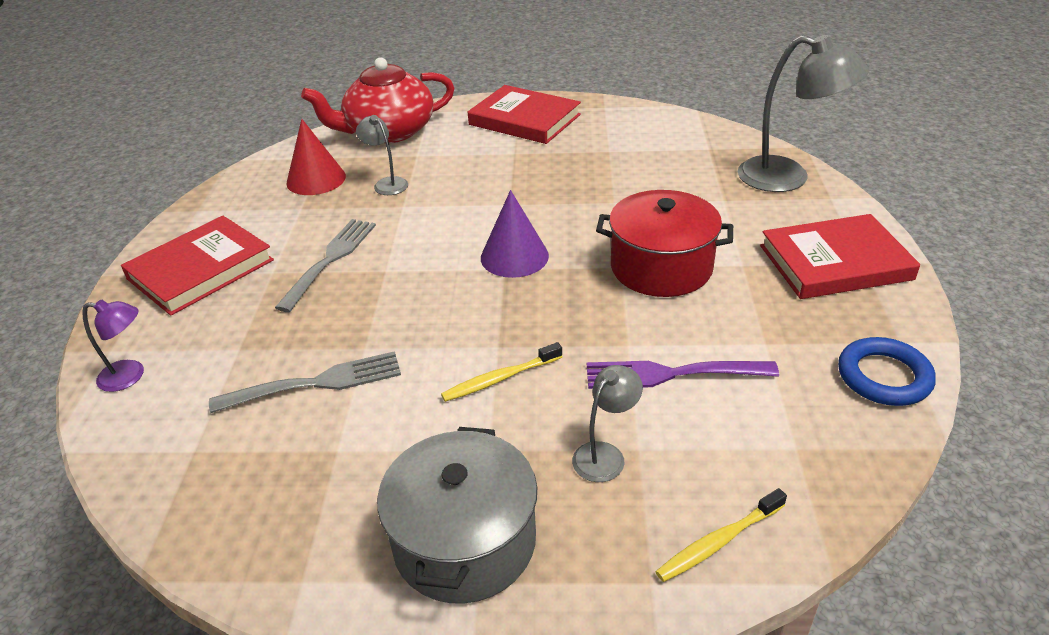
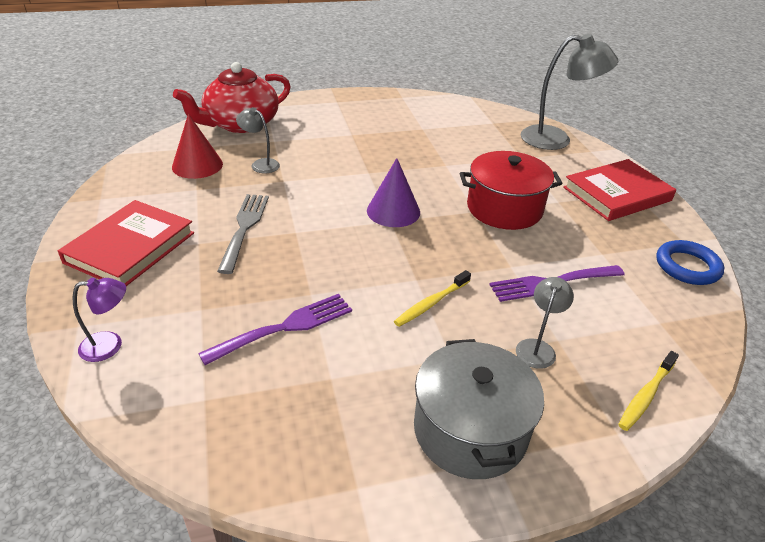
camera: 20 degrees left, 0 degrees up
grey fork [209,351,401,413] -> purple fork [198,294,352,365]
red book [468,85,581,144] -> none

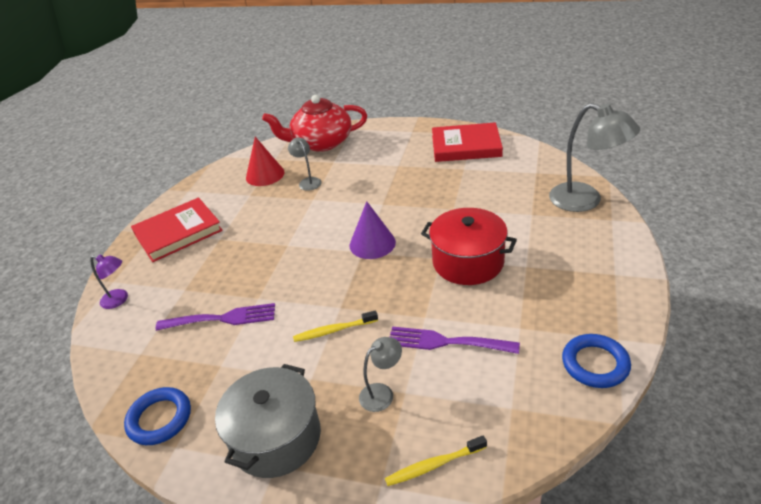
camera: 35 degrees right, 0 degrees up
grey fork [217,194,269,274] -> none
red book [563,159,676,221] -> red book moved to [432,122,503,162]
none -> blue ring [124,387,191,445]

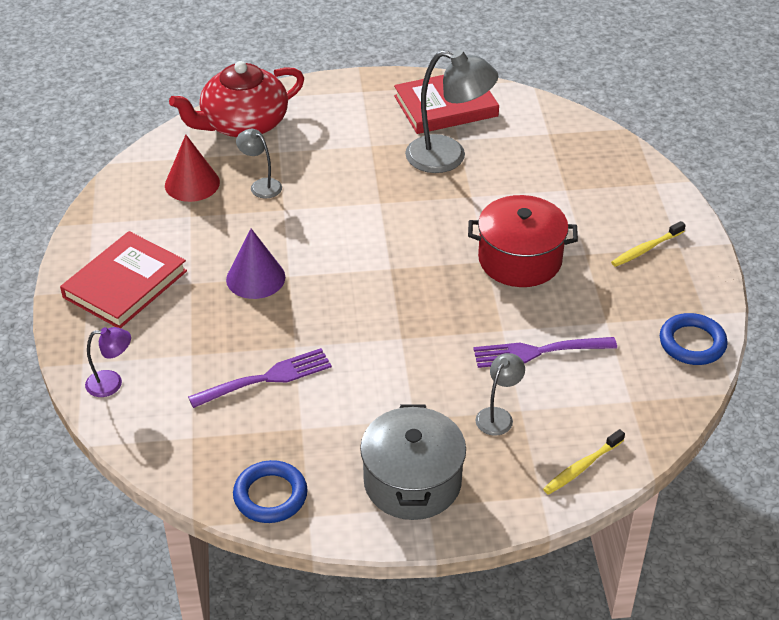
camera: 25 degrees left, 5 degrees up
yellow toothbrush [293,310,378,342] -> yellow toothbrush moved to [611,221,686,267]
purple cone [350,201,396,259] -> purple cone moved to [226,228,285,299]
grey lamp [549,103,640,212] -> grey lamp moved to [405,50,499,173]

